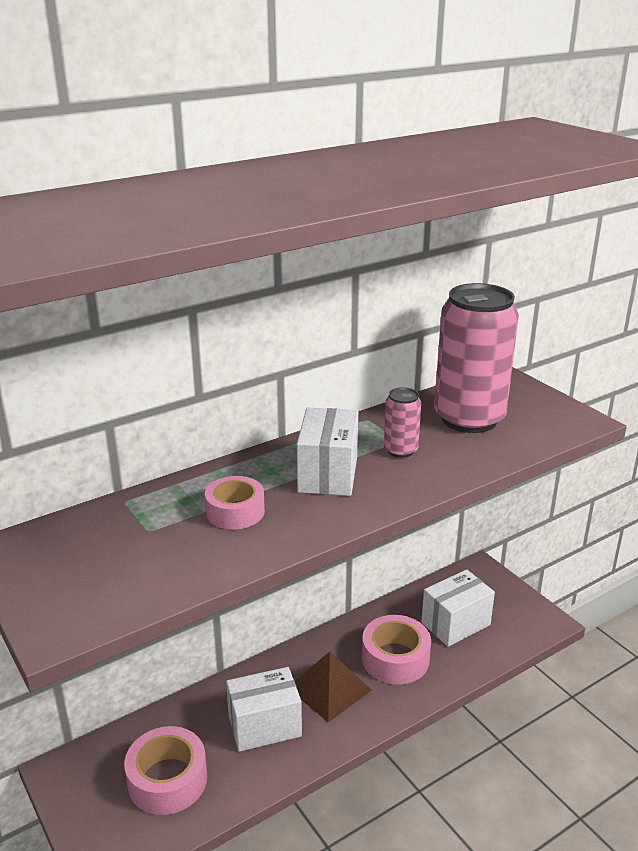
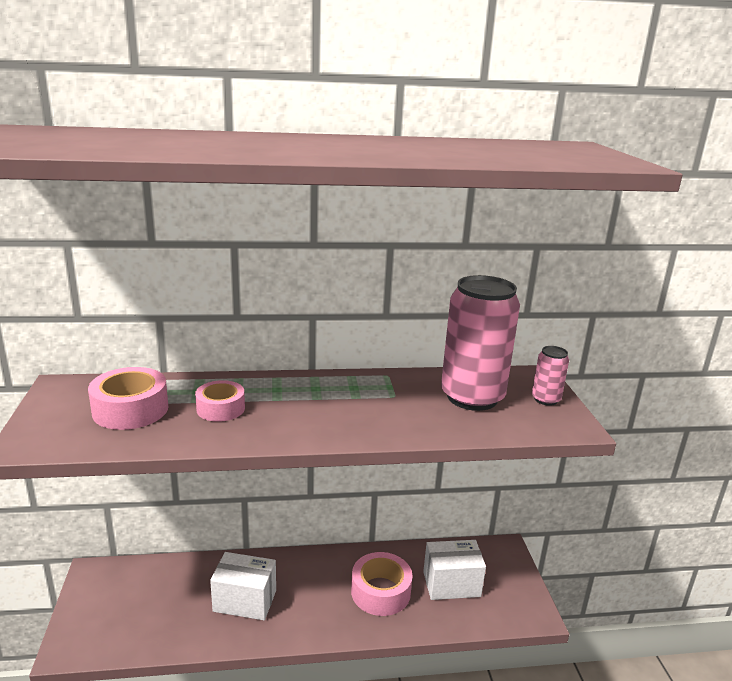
camera: 25 degrees right, 5 degrees down
pink tape [124,726,207,815] -> pink tape moved to [88,367,169,430]
brown pyramid [295,651,372,723] -> none
white box [297,408,358,496] -> none
pink can [384,387,421,458] -> pink can moved to [532,346,569,406]

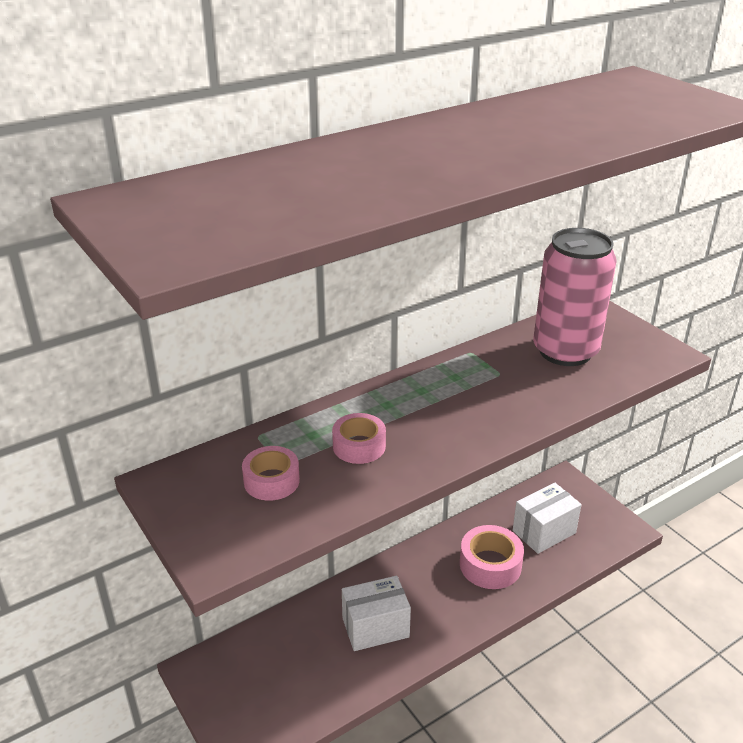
camera: 25 degrees left, 10 degrees up
pink tape [88,367,169,430] -> pink tape [242,446,300,501], size x0.67
pink can [532,346,569,406] -> none

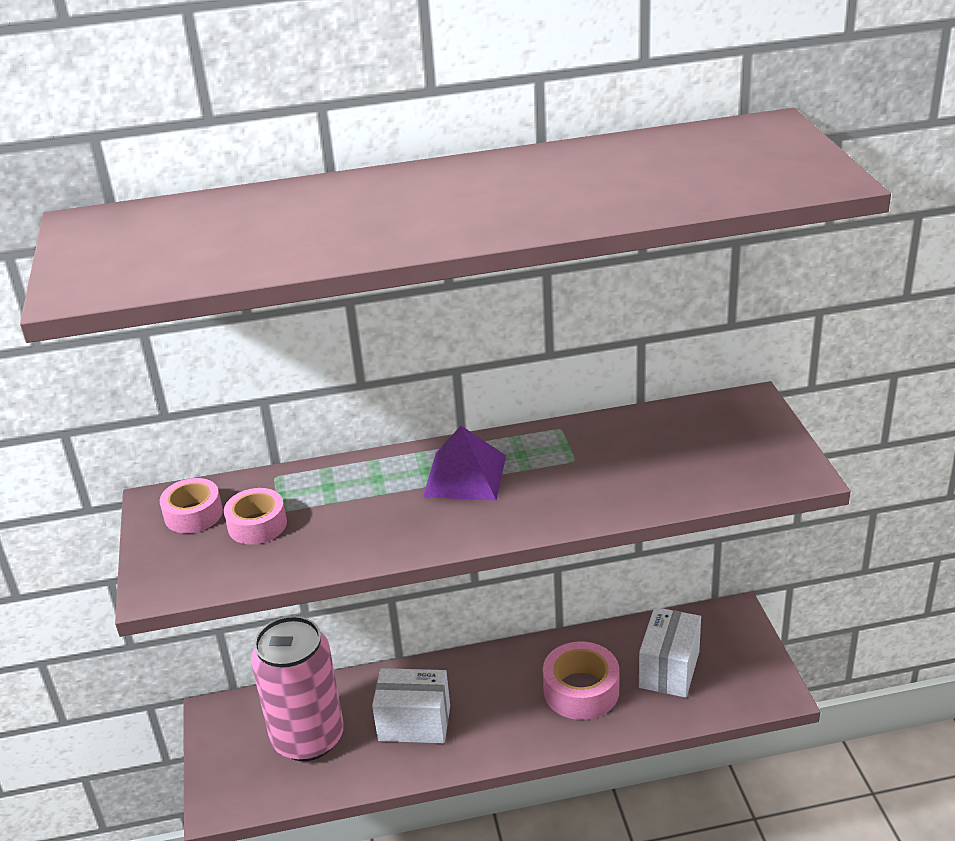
camera: 25 degrees right, 0 degrees up
pink tape [332,413,386,464] -> pink tape moved to [160,478,223,533]
white box [513,483,581,554] -> white box turned 60 degrees counterclockwise [639,607,701,698]
pink can [533,228,617,366] -> pink can moved to [251,616,344,761]
none -> purple pyramid [423,426,506,501]

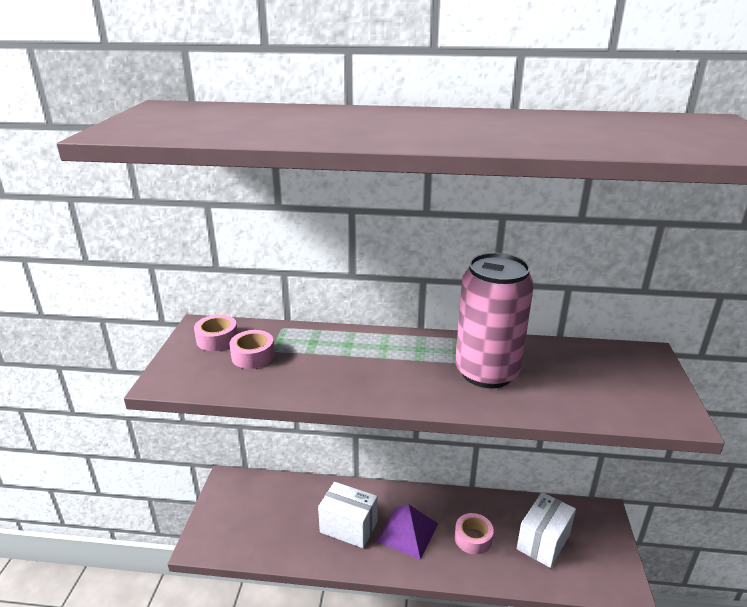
camera: 15 degrees right, 5 degrees down
pink can [251,616,344,761] -> pink can moved to [455,253,534,388]
purple pyramid [423,426,506,501] -> purple pyramid moved to [376,504,438,560]
pink tape [543,641,619,720] -> pink tape [455,513,494,555], size x0.67

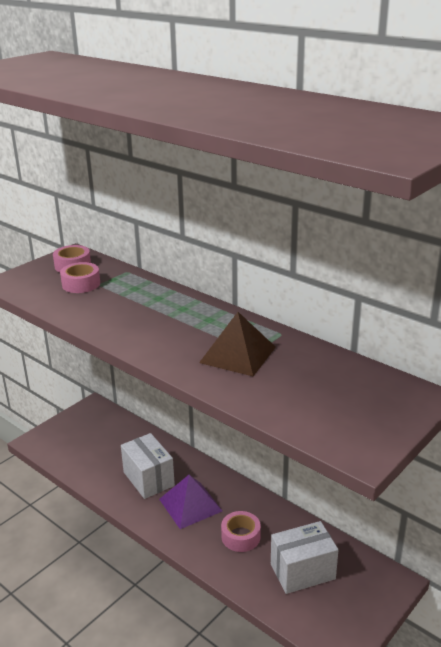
camera: 35 degrees right, 0 degrees up
pink can [455,253,534,388] -> brown pyramid [199,312,276,376]

